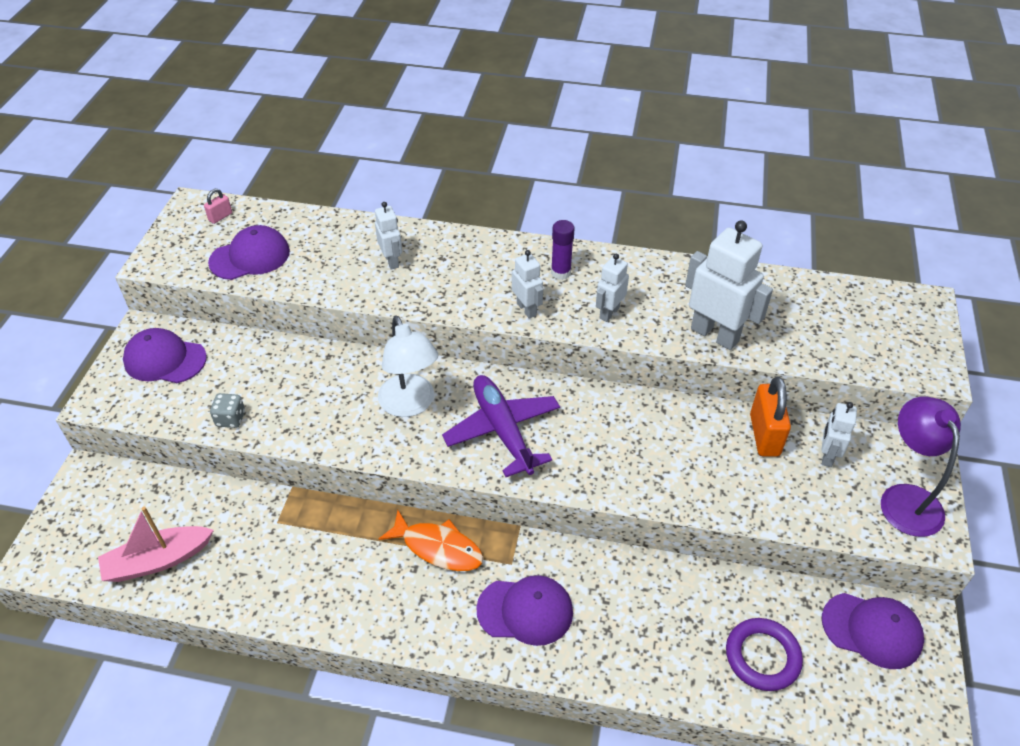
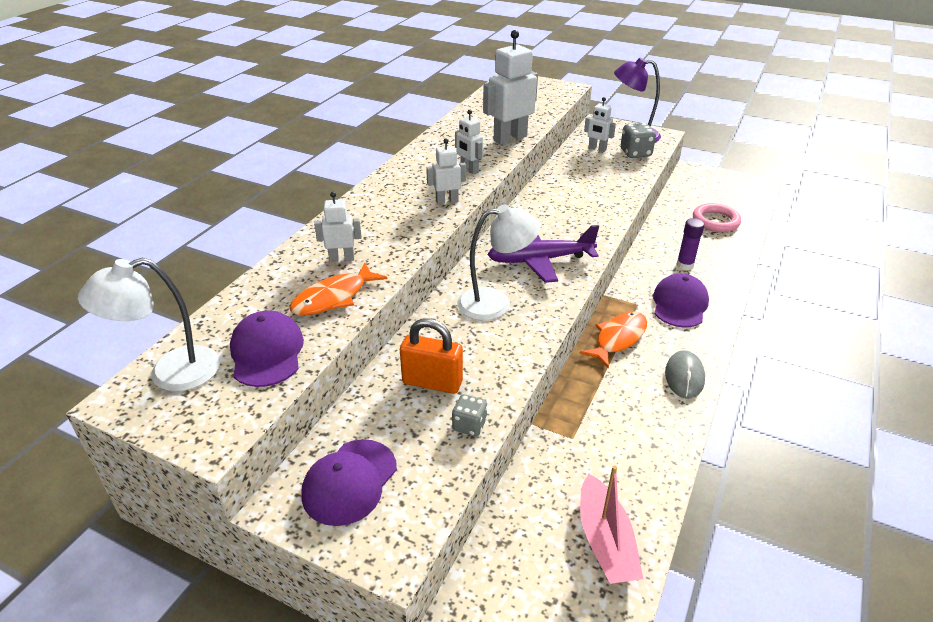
camera: 75 degrees left, 10 degrees down
pink padlock [204,189,232,224] -> white lamp [78,258,220,392]
purple glue stick [551,220,574,280] -> purple glue stick moved to [676,218,704,270]
purple ring [726,618,803,691] -> pink ring [693,203,741,232]
orange padlock [750,377,791,457] -> orange padlock moved to [400,318,463,394]
purple cap [822,593,924,669] -> none
none -> orange fish [289,263,387,315]
none -> grey dice [621,123,656,158]
none -> grey mouse [665,350,705,398]

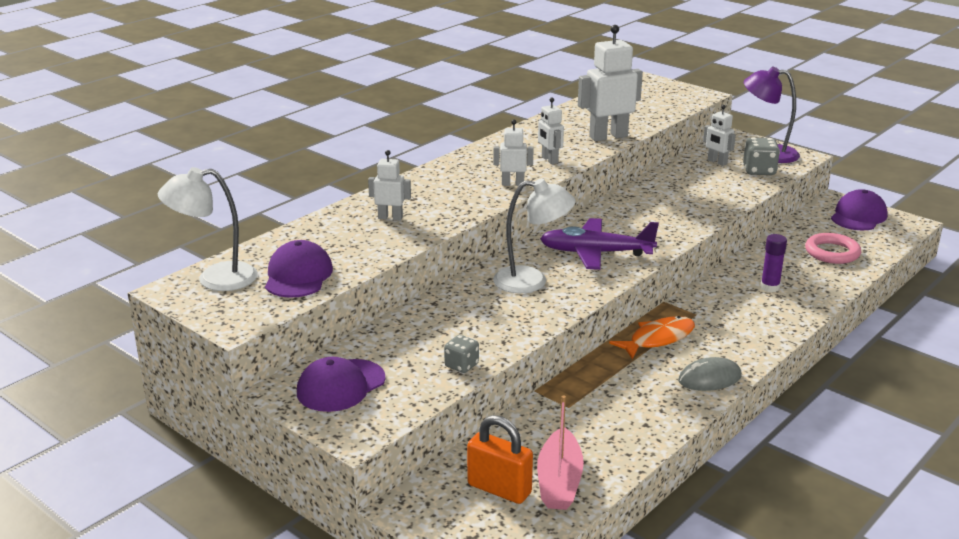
camera: 15 degrees right, 10 degrees down
orange fish [289,263,387,315] -> none
orange padlock [400,318,463,394] -> orange padlock moved to [467,415,533,504]
purple cap [653,274,709,328] -> purple cap moved to [831,189,888,230]
grey mouse [665,350,705,398] -> grey mouse turned 45 degrees clockwise [678,357,742,391]

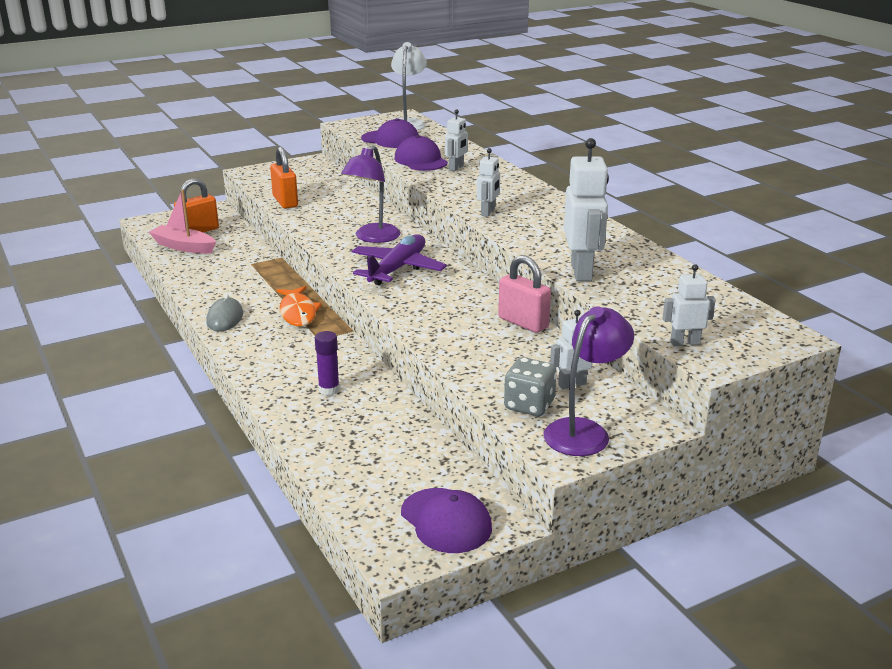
camera: 110 degrees right, 0 degrees up
purple cap [297,357,386,412] -> purple cap moved to [395,135,448,171]
grey dice [444,335,479,373] -> orange padlock [270,146,298,208]
white lamp [493,178,576,293] -> purple lamp [341,145,401,243]
white robot [538,98,564,164] -> white robot moved to [662,264,716,346]
pink ring [805,233,861,264] -> none
none -> pink padlock [498,255,551,333]

